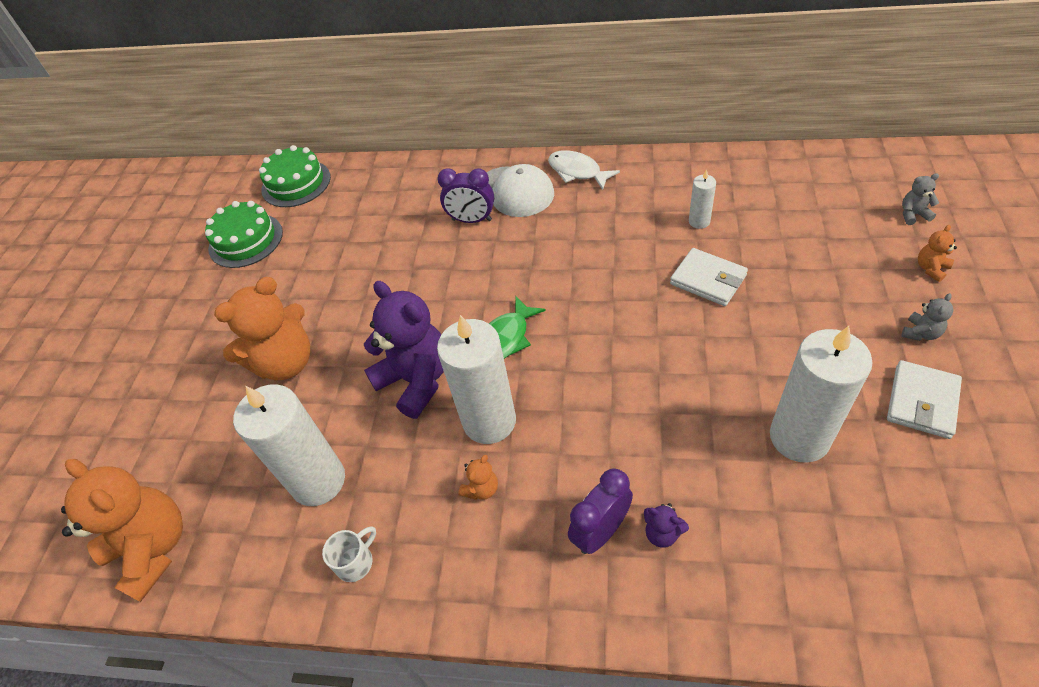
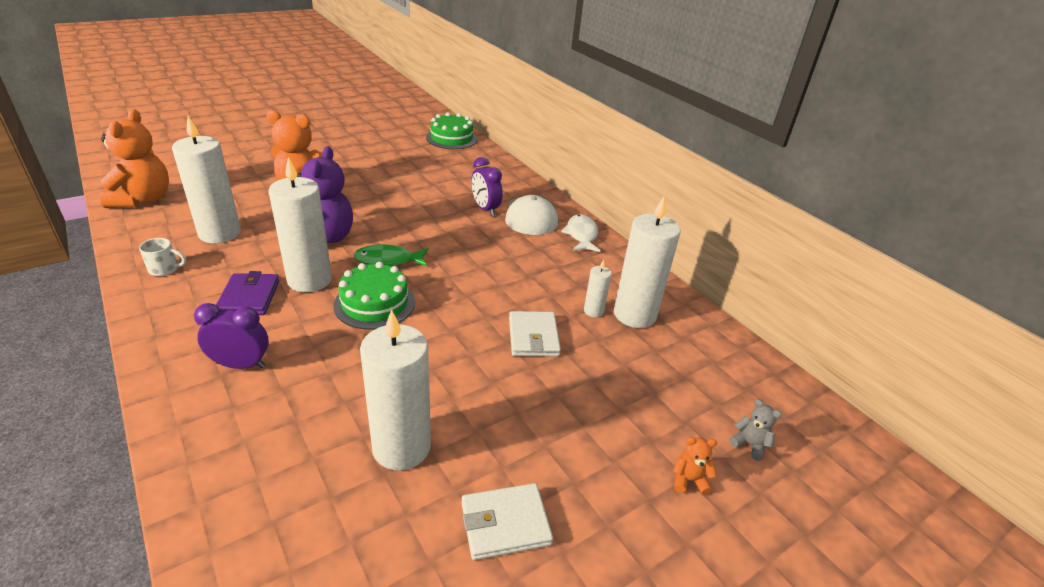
camera: 40 degrees right, 15 degrees down
green cake [205,201,283,268] -> green cake moved to [334,262,415,330]
orange teddy bear [458,455,498,500] -> purple wallet [216,271,279,315]
purple teddy bear [644,503,689,548] -> none
grey teddy bear [902,293,954,341] -> none
none -> white candle [614,197,681,328]

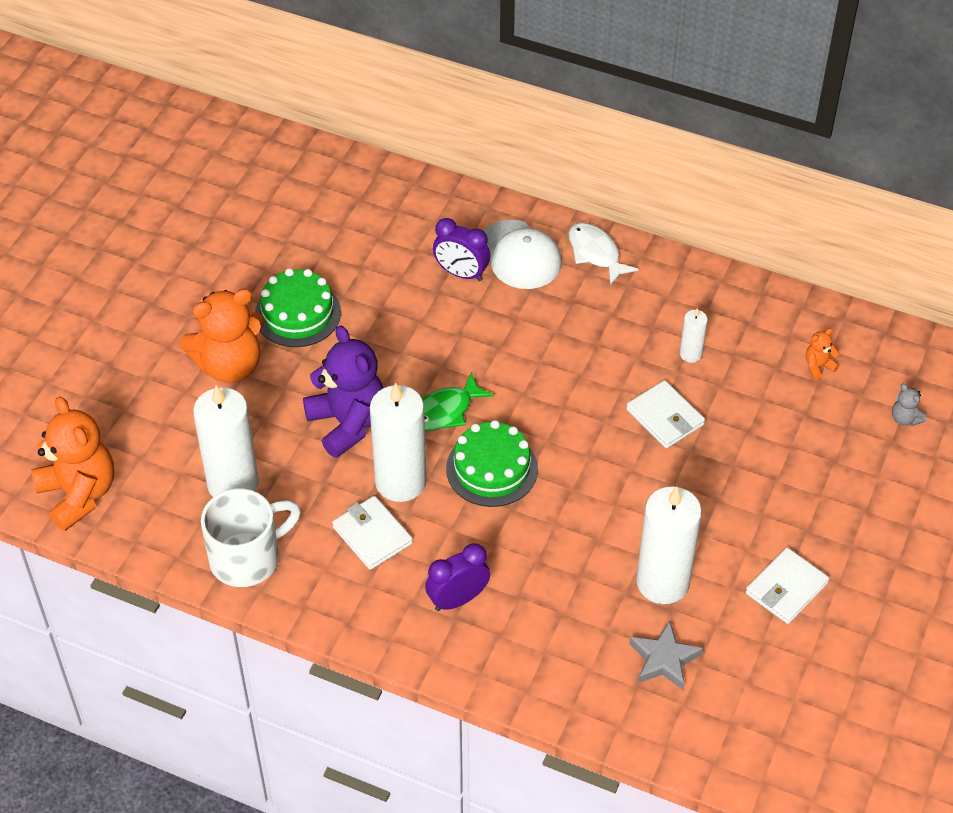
camera: 30 degrees left, 15 degrees up
white mug [139,238,186,276] -> white mug [201,489,301,587], size x2.10
purple wallet [216,271,279,315] -> white wallet [332,496,413,570]
green cake [426,112,477,149] -> green cake moved to [255,268,341,347]
white candle [614,197,681,328] -> none
orange teddy bear [673,437,717,495] -> orange teddy bear moved to [806,328,839,380]
grey teddy bear [729,399,782,461] -> grey teddy bear turned 135 degrees counterclockwise [892,384,927,426]
none -> grey star [629,620,704,691]

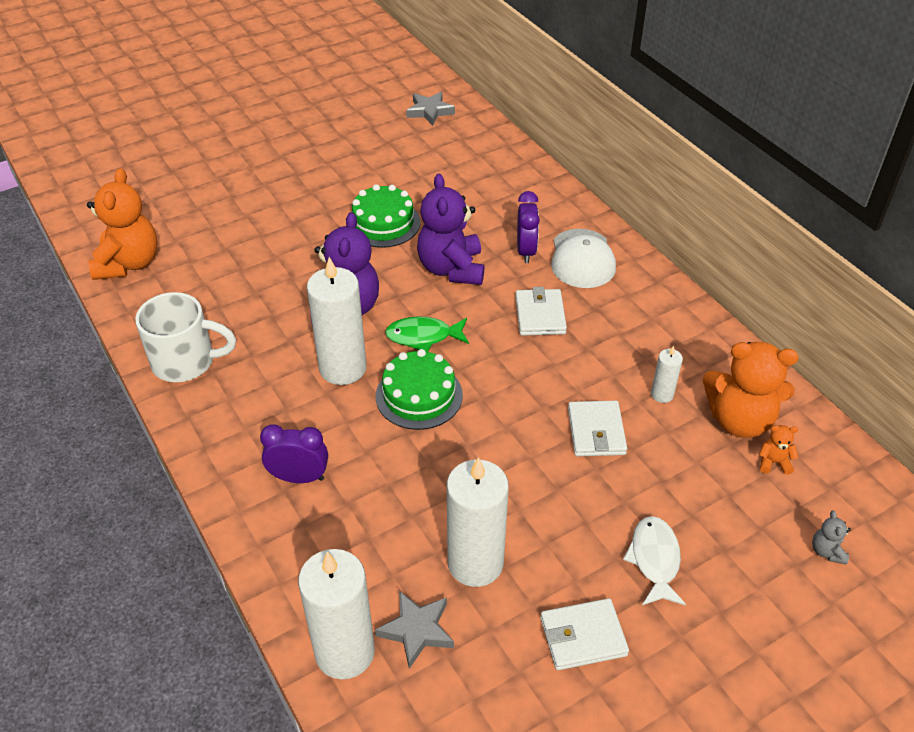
camera: 35 degrees right, 5 degrees down
orange teddy bear [179,289,264,383] -> orange teddy bear moved to [703,342,798,438]
white candle [193,385,259,497] -> white candle moved to [298,549,375,679]
white wallet [332,496,413,570] -> white wallet moved to [515,287,567,336]
purple clock [433,218,490,281] -> purple clock turned 150 degrees counterclockwise [517,191,540,263]
white fish [568,223,639,285] -> white fish moved to [623,516,686,606]
none -> grey star [406,92,455,126]
none -> purple teddy bear [417,174,484,285]

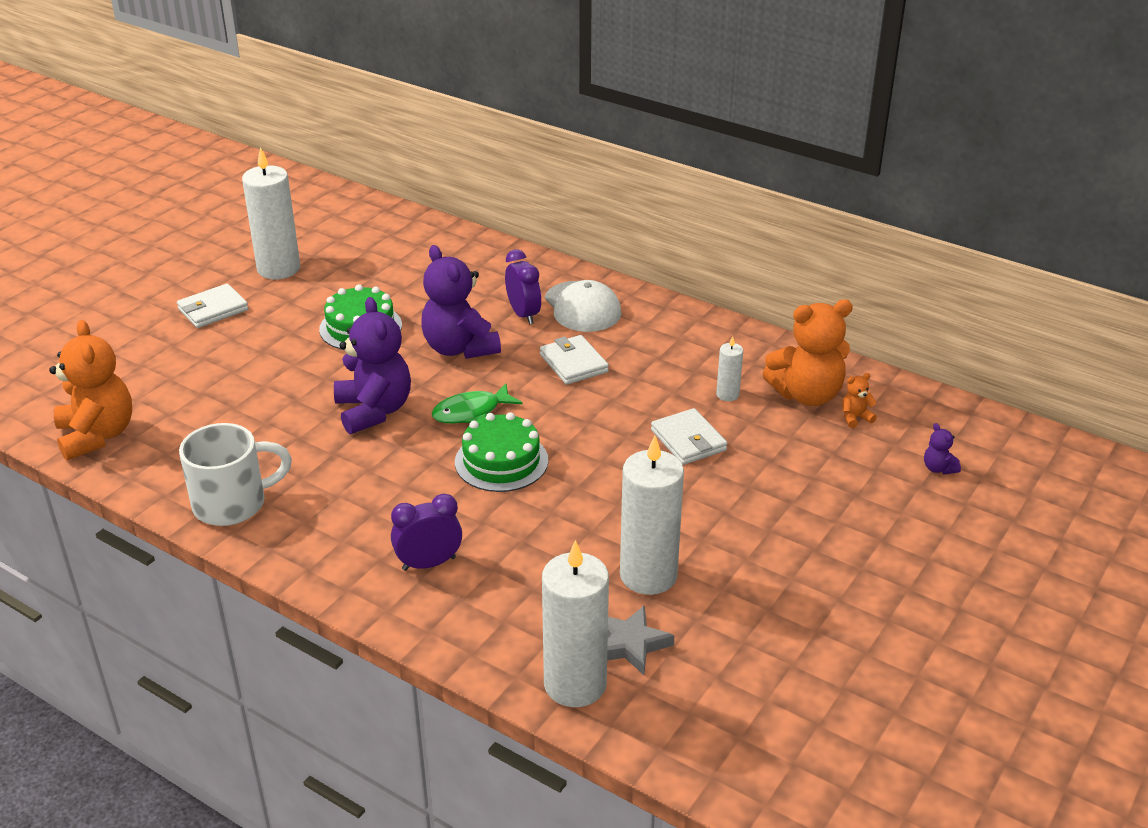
camera: 25 degrees left, 10 degrees down
white candle [307,257,367,385] -> white candle moved to [242,147,300,279]
grey star [406,92,455,126] -> none
white wallet [540,598,629,670] -> white wallet moved to [177,284,249,328]
white fish [623,516,686,606] -> none
grey teddy bear [812,511,851,565] -> purple teddy bear [924,423,961,475]

